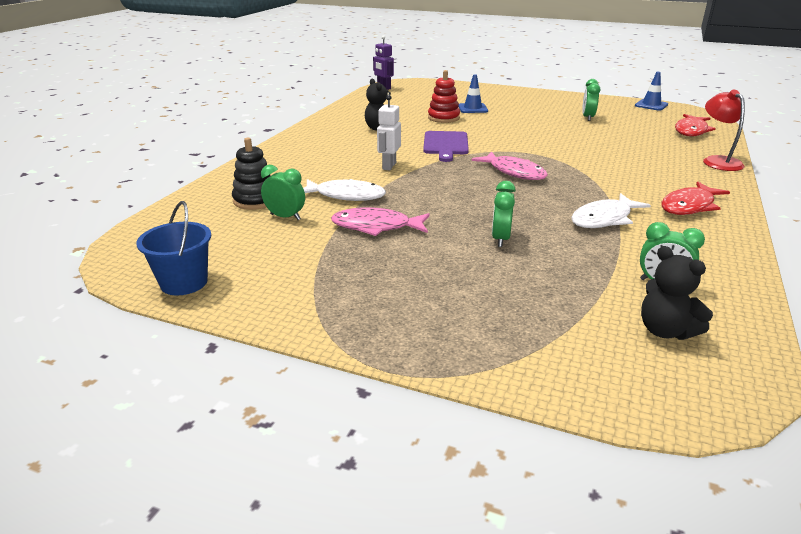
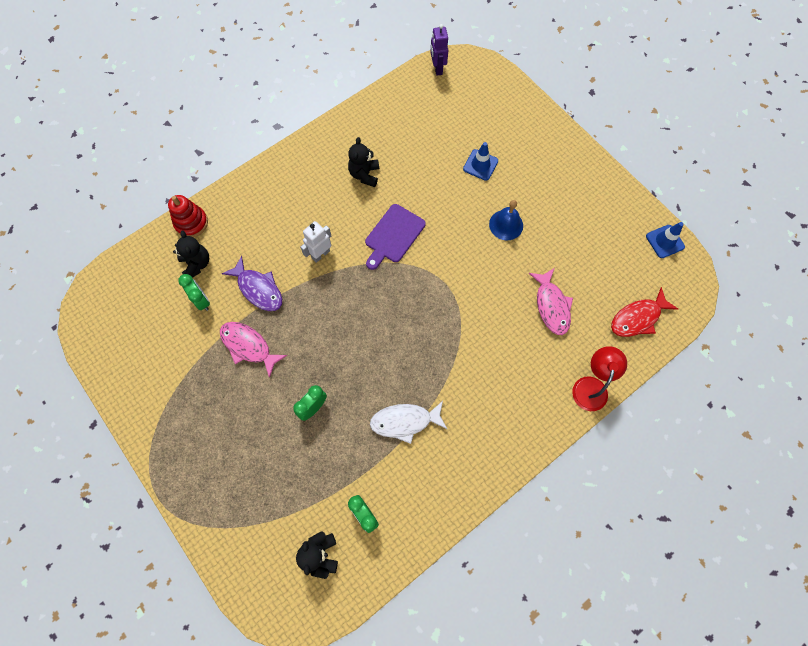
camera: 30 degrees right, 40 degrees up
blue bucket [137,201,212,295] -> none
black stacking toy [232,137,270,210] -> black teddy bear [173,230,209,278]
white fish [303,179,386,201] -> purple fish [222,256,282,311]
red stacking toy [428,70,460,123] -> red stacking toy moved to [168,195,208,237]
pink fish [472,151,548,180] -> pink fish moved to [529,268,573,335]
green clock [582,79,600,121] -> none
red fish [661,181,730,215] -> none
none -> blue bell [489,200,523,240]

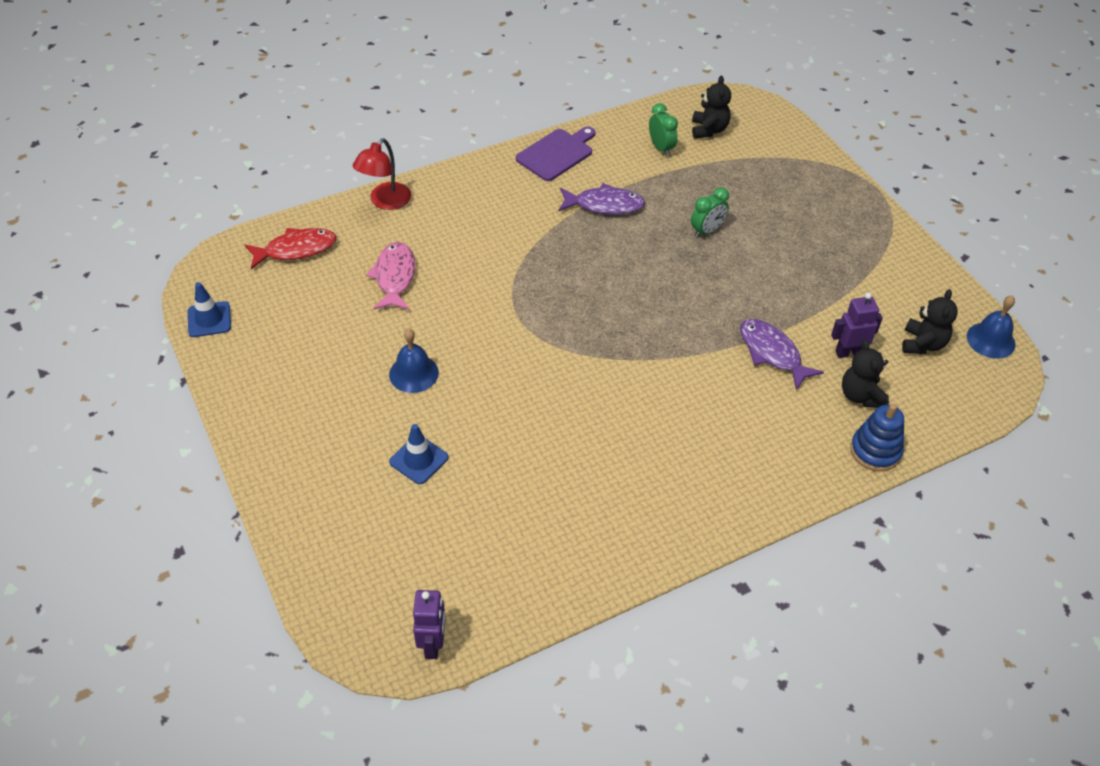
camera: 170 degrees left, 20 degrees down
red stacking toy [168,195,208,237] -> blue stacking toy [850,404,904,471]
green clock [178,274,210,311] -> purple robot [831,293,883,358]
pink fish [220,322,287,378] -> none
white robot [300,221,331,263] -> none
black teddy bear [348,137,379,187] -> black teddy bear moved to [902,289,958,354]
purple cutting board [365,204,426,270] -> purple cutting board moved to [516,127,596,181]
white fish [370,401,447,444] -> purple fish [558,183,645,215]
none -> blue bell [967,296,1016,359]

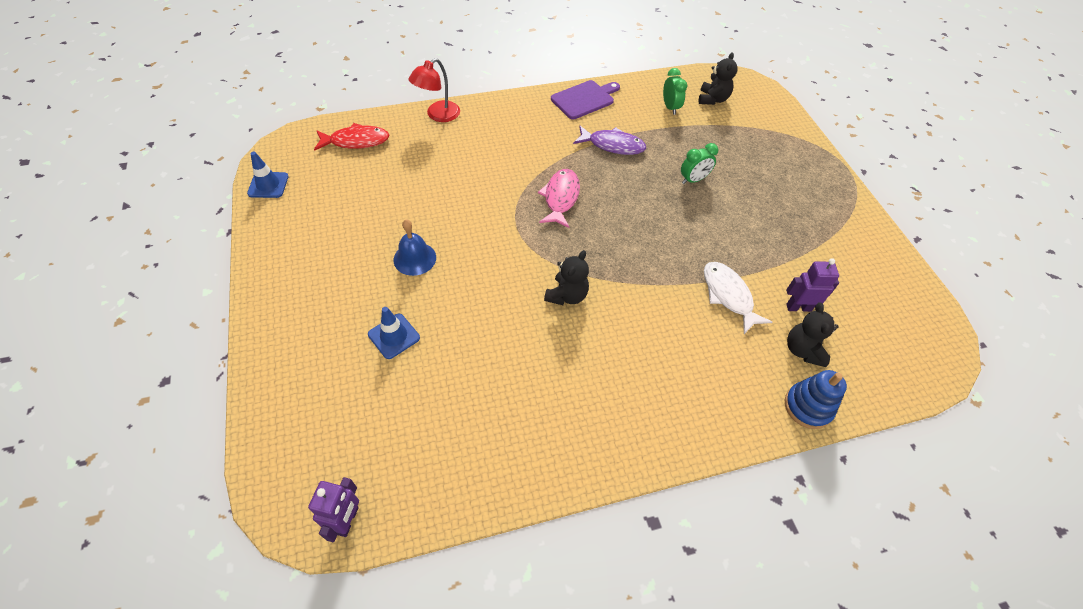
camera: 10 degrees right, 5 degrees up
pink fish [366,242,415,310] -> pink fish moved to [538,169,580,228]
purple fish [740,319,824,390] -> white fish [704,262,772,334]
black teddy bear [902,289,958,354] -> black teddy bear moved to [544,250,589,305]
blue bell [967,296,1016,359] -> none

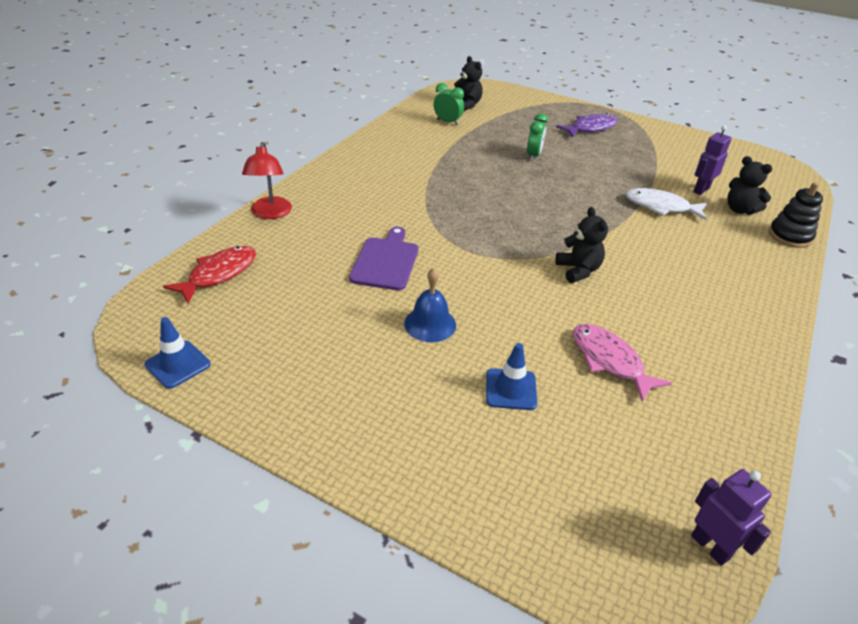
camera: 45 degrees left, 15 degrees down
pink fish [538,169,580,228] -> pink fish moved to [573,324,672,402]
purple cutting board [551,80,620,119] -> purple cutting board moved to [349,227,418,291]
purple fish [573,126,646,155] -> purple fish moved to [556,113,617,138]
blue stacking toy [785,370,847,429] -> black stacking toy [769,182,823,248]

